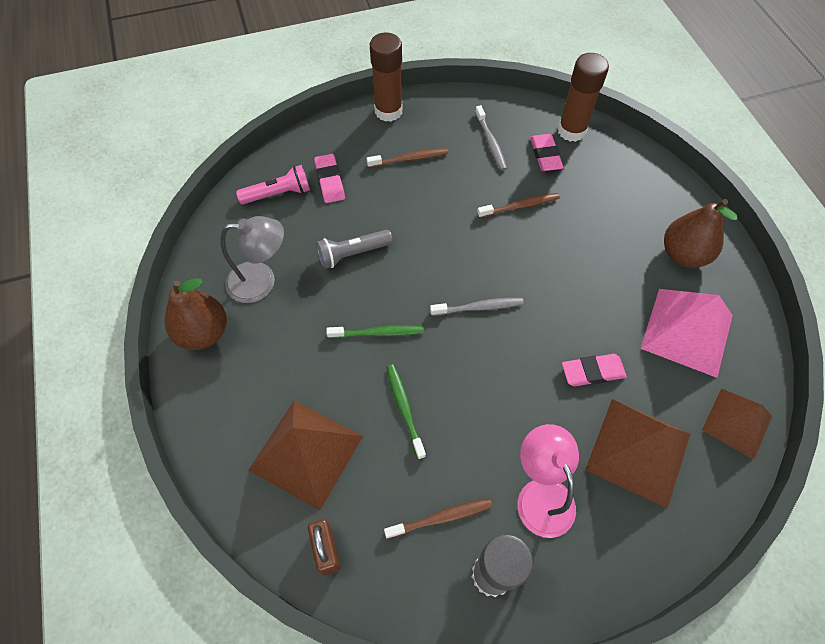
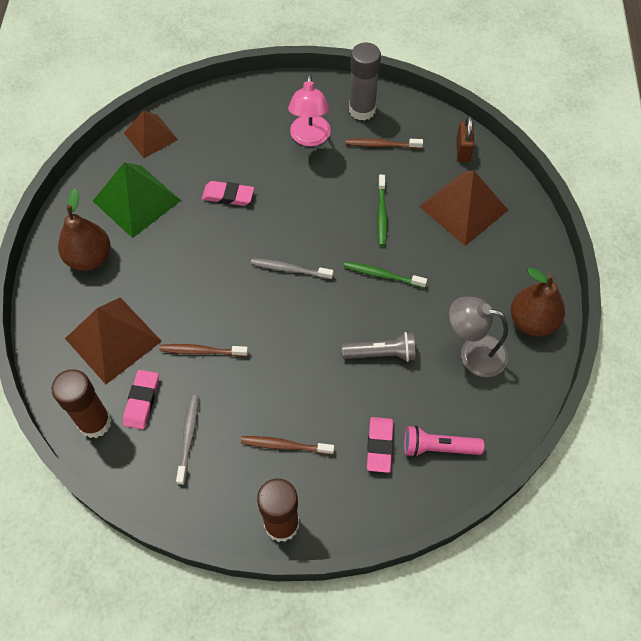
camera: 160 degrees left, 0 degrees up
brown pyramid [585,399,690,509] -> brown pyramid moved to [65,297,162,384]
pink pyramid [641,289,733,378] -> green pyramid [93,162,181,238]

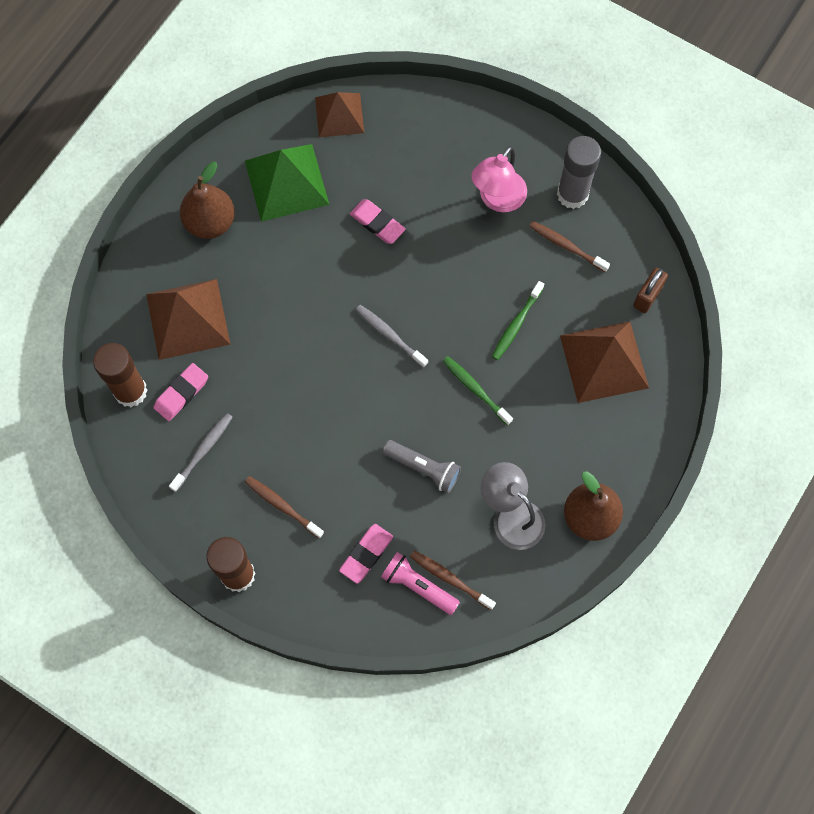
camera: 30 degrees right, 10 degrees up
brown toothbrush [160,344,248,357] -> brown toothbrush moved to [410,550,496,610]

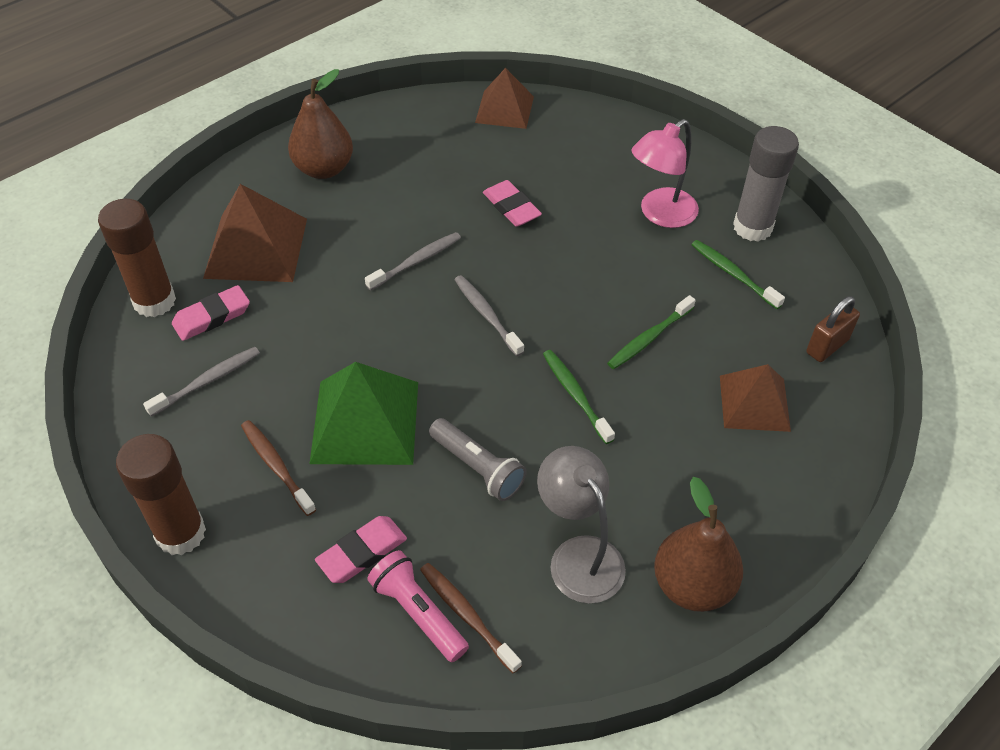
camera: 15 degrees right, 20 degrees down
green pyramid [245,144,330,222] -> green pyramid moved to [310,362,418,465]
brown toothbrush [529,221,610,272] -> green toothbrush [692,240,785,309]
brown pyramid [560,321,649,403] -> brown pyramid [720,364,791,432], size x0.66
none -> grey toothbrush [365,232,461,291]

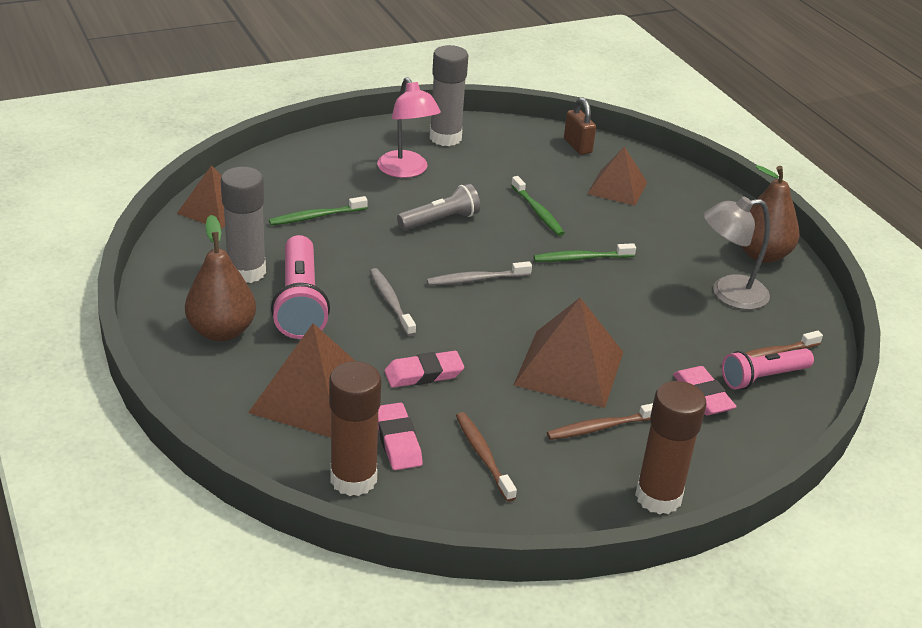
camera: 75 degrees left, 15 degrees down
grey toothbrush [143,347,260,417] -> brown toothbrush [456,412,517,502]
green pyramid [310,362,418,465] -> brown pyramid [514,298,623,408]
grey flashlight [429,418,527,501] -> grey flashlight moved to [397,184,480,230]
pink eraser [483,180,542,227] -> pink eraser moved to [384,351,464,388]
green toothbrush [692,240,785,309] -> green toothbrush moved to [269,196,368,225]
none -> grey glue stick [221,167,266,283]
none -> pink flashlight [271,235,330,339]

